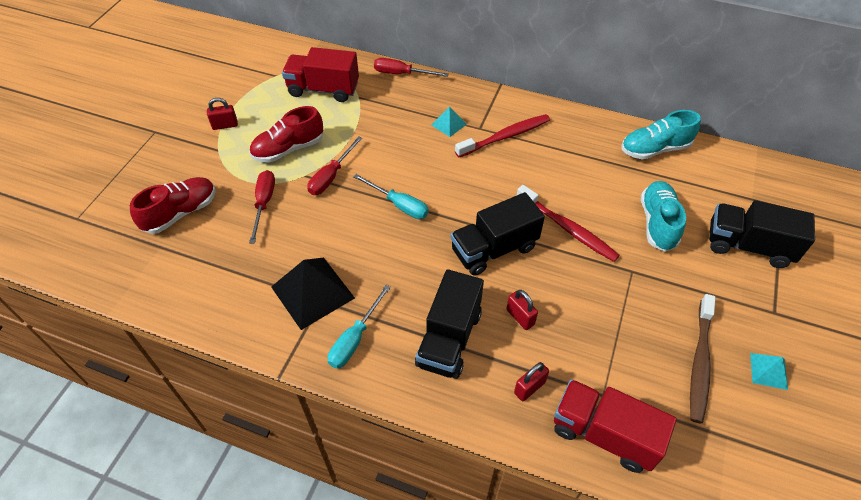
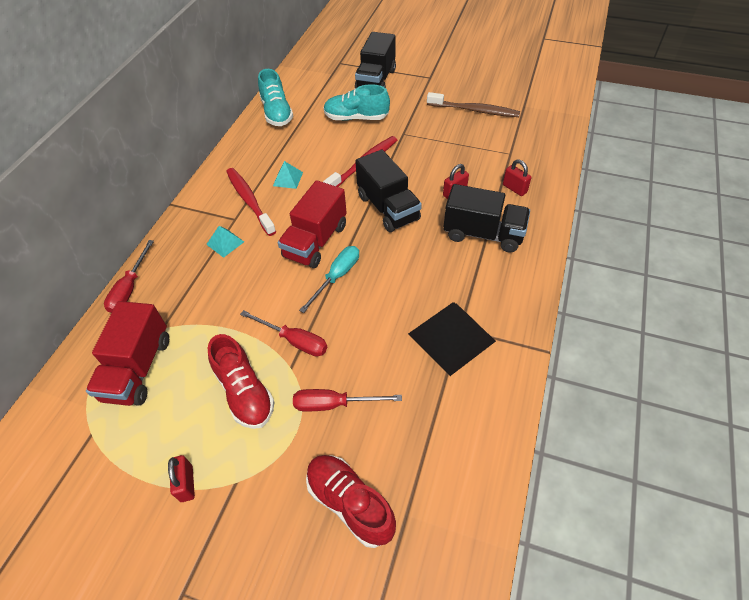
camera: 90 degrees left, 0 degrees up
turquoise screwdriver [328,285,391,369] -> none
red truck [554,379,677,473] -> red truck moved to [278,180,347,268]
turquoise pyramid [750,353,788,390] -> turquoise pyramid moved to [273,161,303,189]

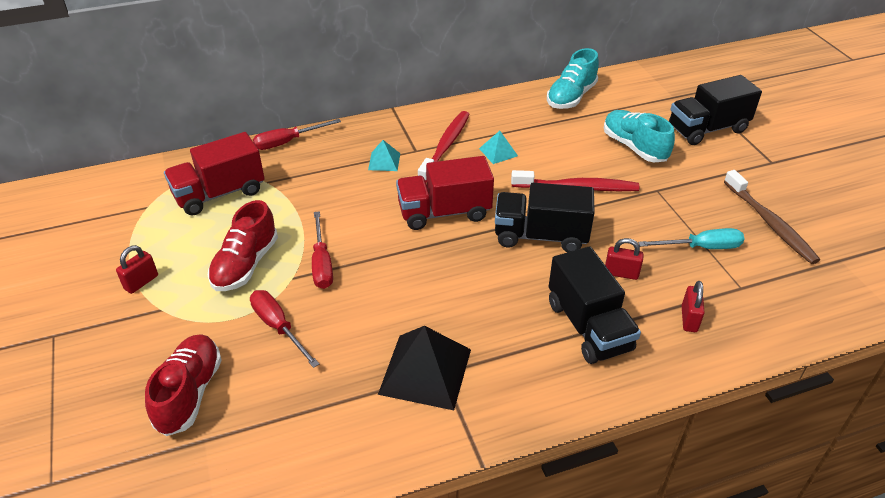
camera: 50 degrees right, 10 degrees down
turquoise screwdriver [299,246,359,313] -> turquoise screwdriver moved to [638,228,744,249]
black truck [355,150,422,232] -> black truck turned 75 degrees clockwise [495,183,595,252]

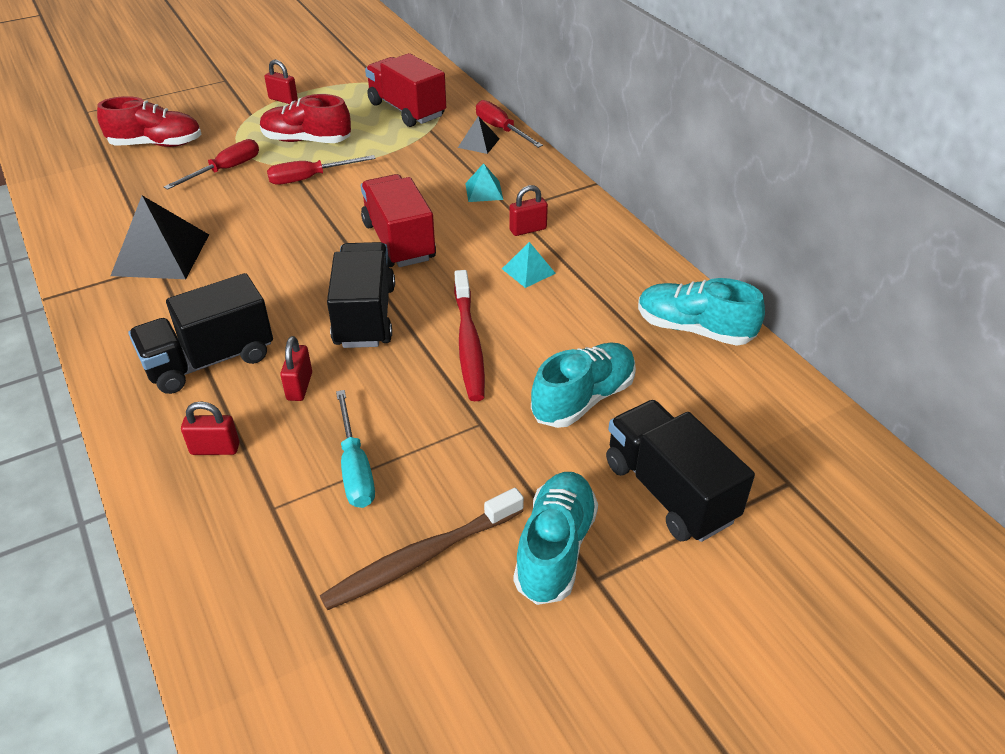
camera: 80 degrees right, 0 degrees up
red toothbrush [418,111,470,182] -> red padlock [509,185,548,236]
none -> black pyramid [458,116,500,154]
none -> turquoise shoe [514,472,598,605]

